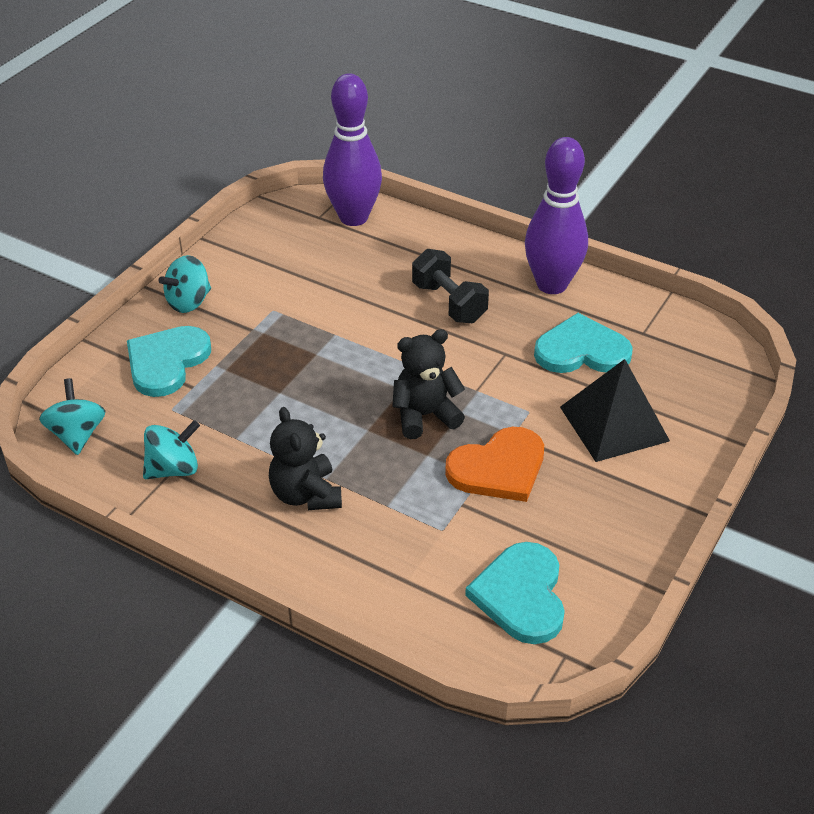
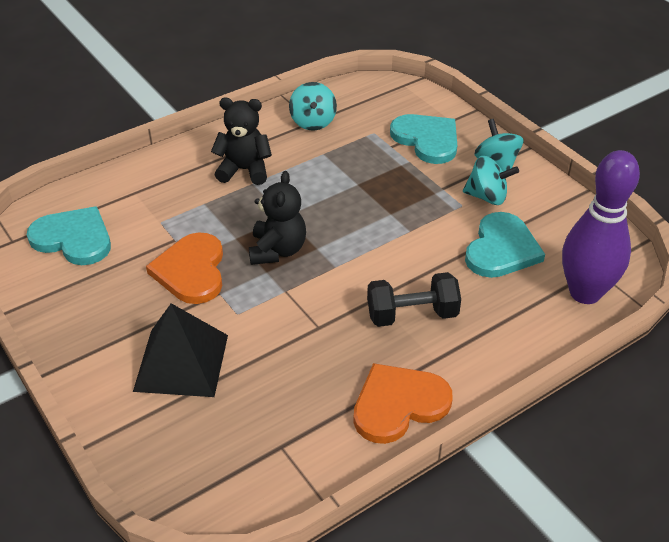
camera: 115 degrees right, 0 degrees up
turquoise spinning top [39,378,105,455] -> turquoise spinning top moved to [463,156,519,205]
purple bowling pin [525,137,588,294] -> orange heart [353,363,453,444]
turquoise heart [534,313,633,373] -> turquoise heart moved to [465,212,545,278]

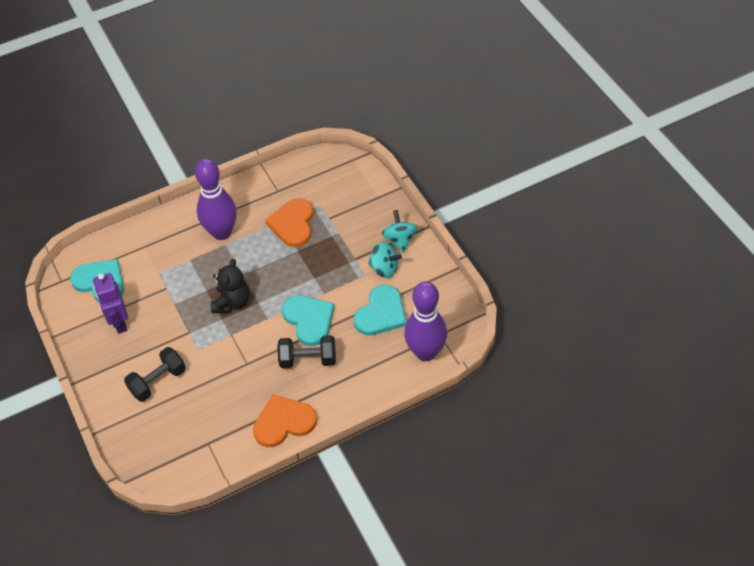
camera: 10 degrees right, 10 degrees up
black pyramid [133,303,228,397] -> black dumbbell [124,347,186,402]
orange heart [146,232,223,304] -> orange heart moved to [265,198,314,247]
black teddy bear [211,98,272,185] -> purple bowling pin [195,159,237,240]
turquoise spinning top [289,82,337,130] -> none
turquoise heart [390,114,457,164] -> turquoise heart moved to [282,296,334,346]
none -> purple robot [93,273,128,334]

